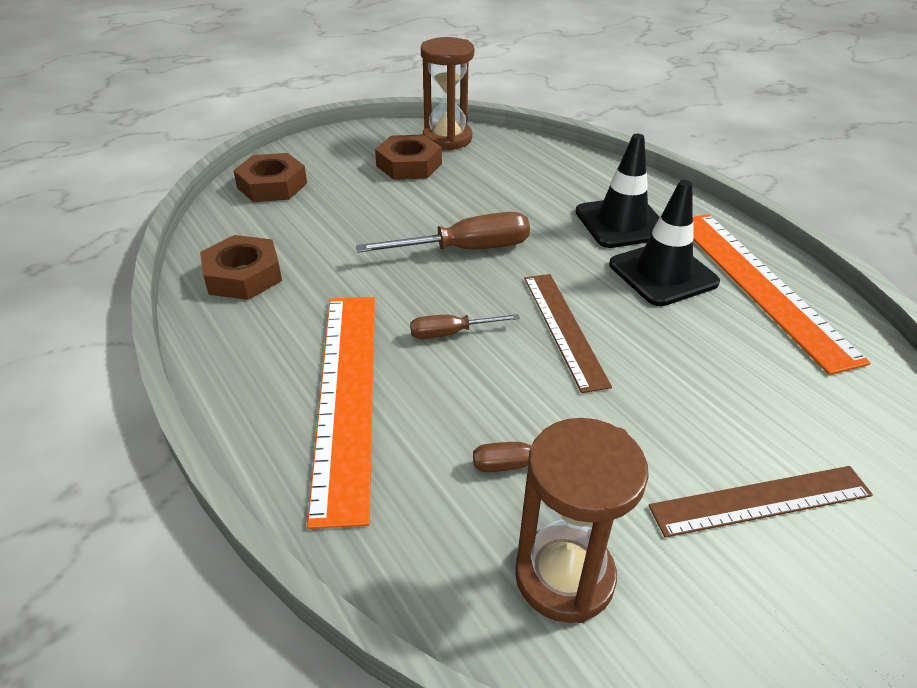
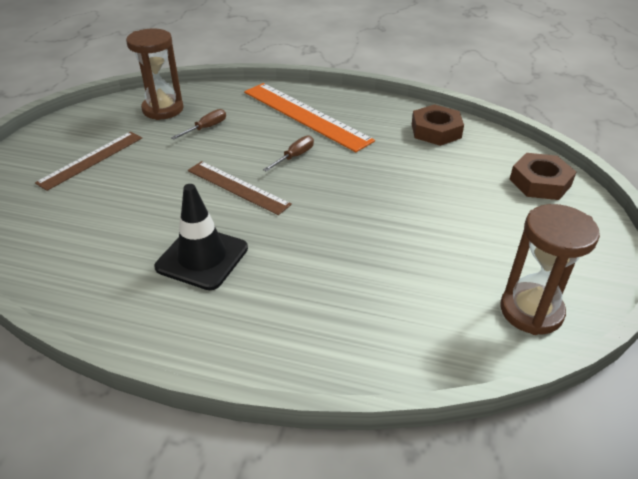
camera: 140 degrees right, 0 degrees up
brown screwdriver [356,212,530,253] -> none
brown nut [375,135,442,180] -> none
black traffic cone [575,134,659,248] -> none
orange ruler [693,214,870,375] -> none

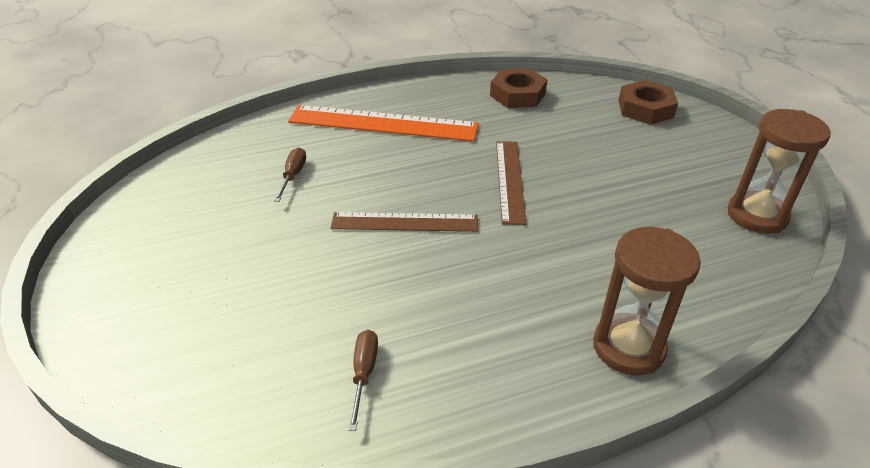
camera: 35 degrees left, 0 degrees up
brown ruler [35,132,142,191] -> brown ruler moved to [496,141,527,225]
brown hourglass [126,29,184,120] -> brown hourglass moved to [593,227,701,376]
black traffic cone [154,184,248,290] -> none
brown screwdriver [263,136,314,172] -> brown screwdriver moved to [348,330,378,431]

